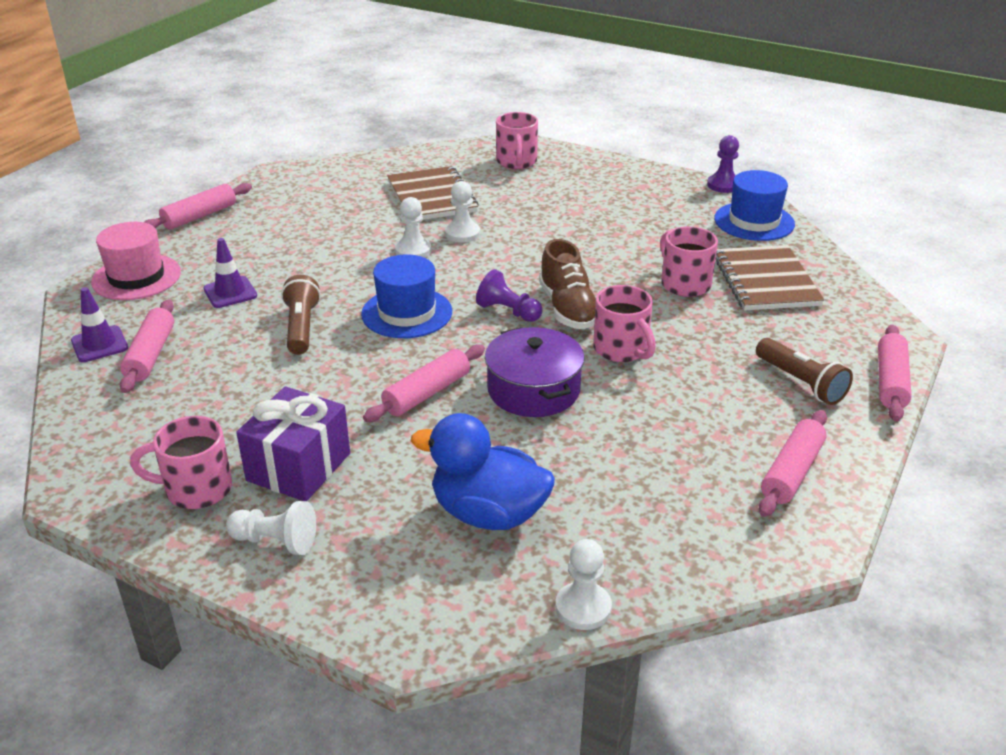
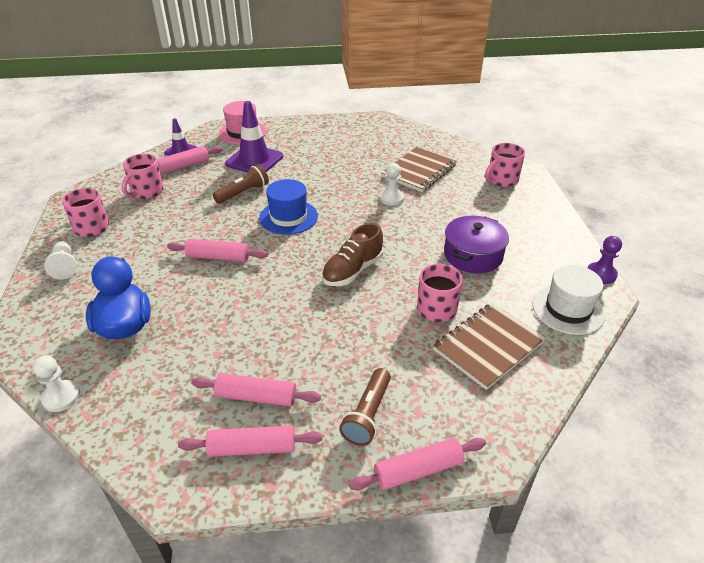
camera: 55 degrees right, 5 degrees up
pink rolling pin [144,183,252,230] -> pink rolling pin moved to [191,373,321,406]
purple traffic cone [203,238,257,308] -> purple traffic cone [225,101,283,173], size x1.74
purple gift [236,386,350,501] -> none
white pawn [395,197,431,258] -> none
purple pawn [476,269,542,322] -> none
purple pot [485,327,585,417] -> purple pot moved to [444,216,509,273]
pink mug [593,285,656,362] -> pink mug moved to [122,154,164,199]
blue hat [714,170,795,241] -> white hat [532,265,605,335]

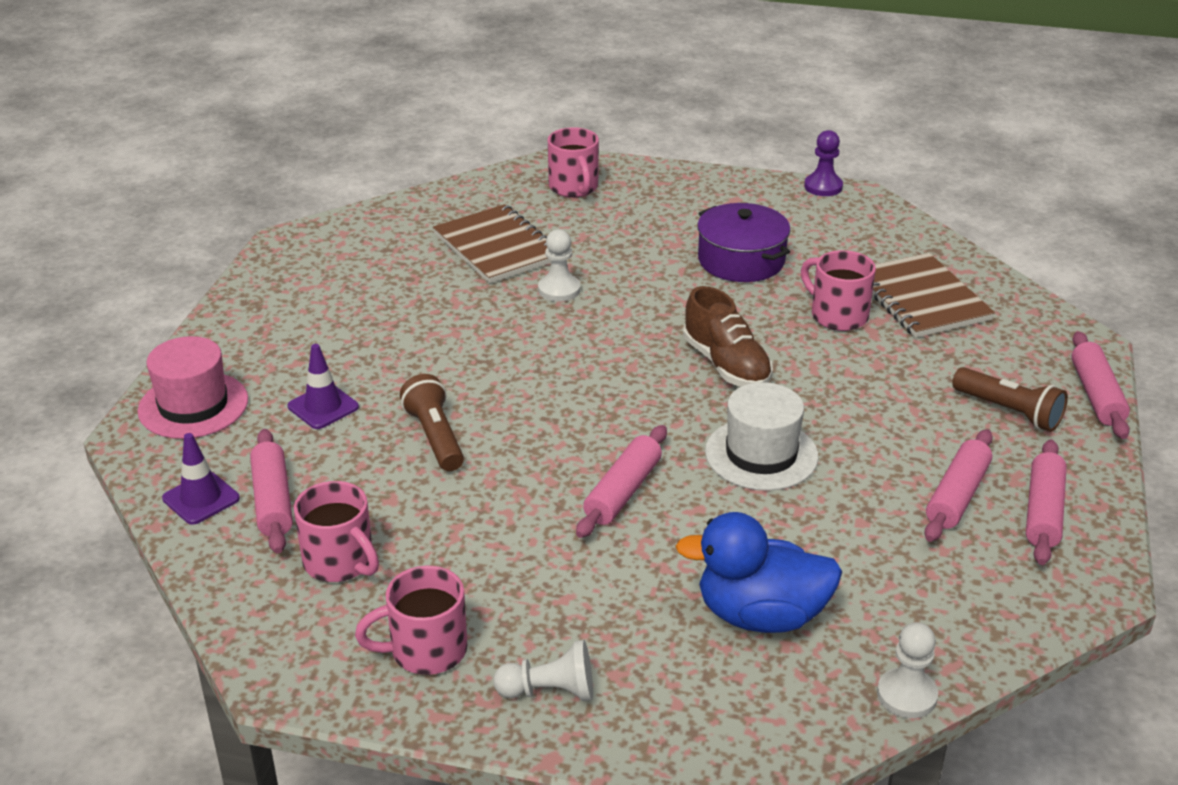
camera: 70 degrees left, 5 degrees down
purple traffic cone [225,101,283,173] -> purple traffic cone [288,344,359,429], size x0.58
blue hat [259,179,318,235] -> none
white hat [532,265,605,335] -> white hat moved to [705,382,818,491]

